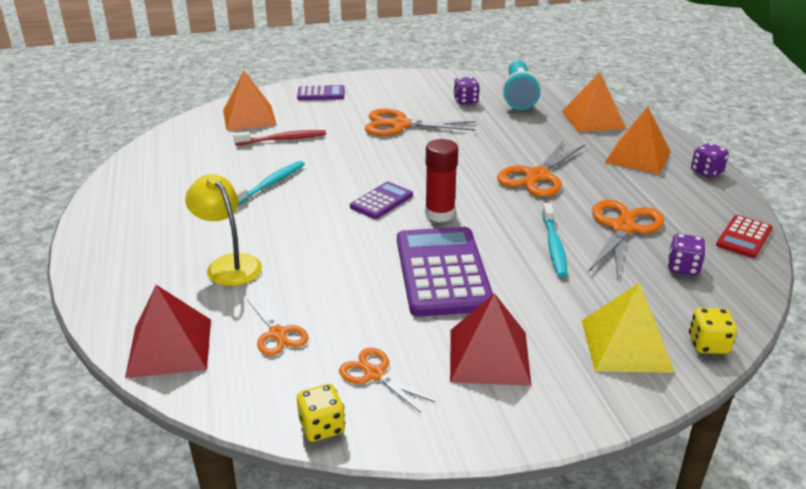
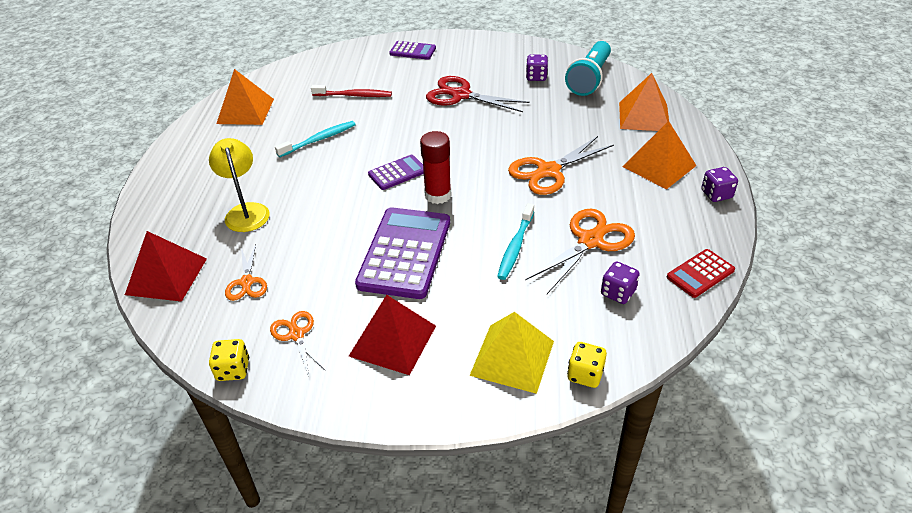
camera: 20 degrees right, 10 degrees up
orange pyramid [223,71,277,131] -> orange pyramid moved to [216,69,274,125]
orange scissors [365,108,476,136] -> red scissors [426,76,530,112]

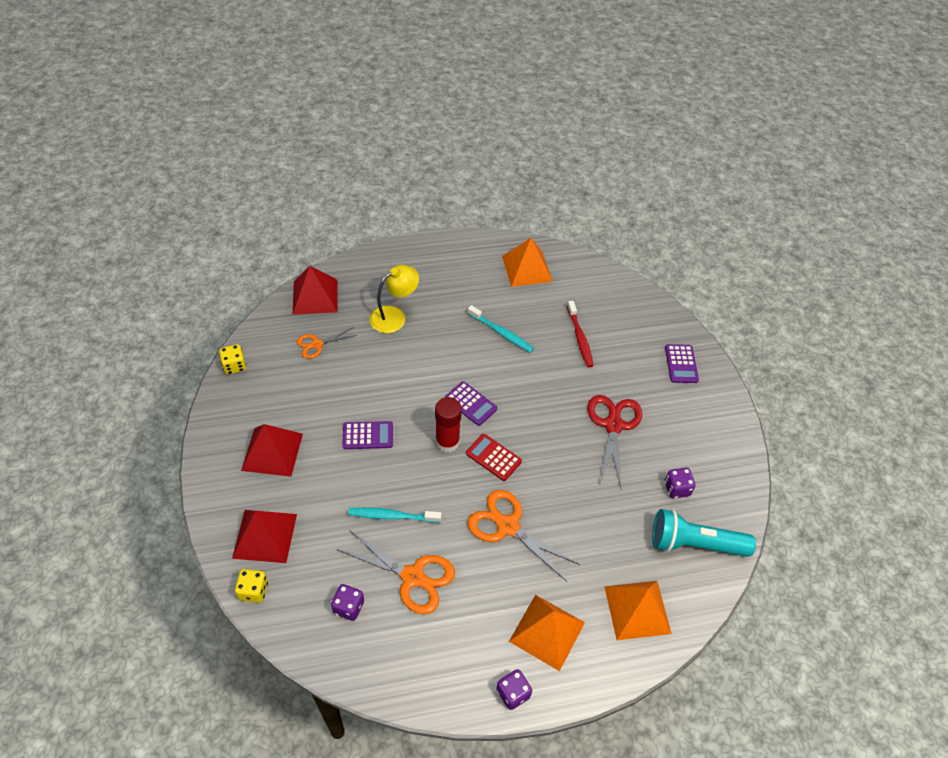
camera: 70 degrees right, 10 degrees up
orange scissors [270,311,326,376] -> none
purple calculator [355,207,450,299] -> purple calculator [342,421,393,449], size x0.51
yellow pyramid [469,312,554,394] -> red pyramid [232,510,297,563]
red calculator [667,249,735,298] -> red calculator moved to [466,434,522,481]

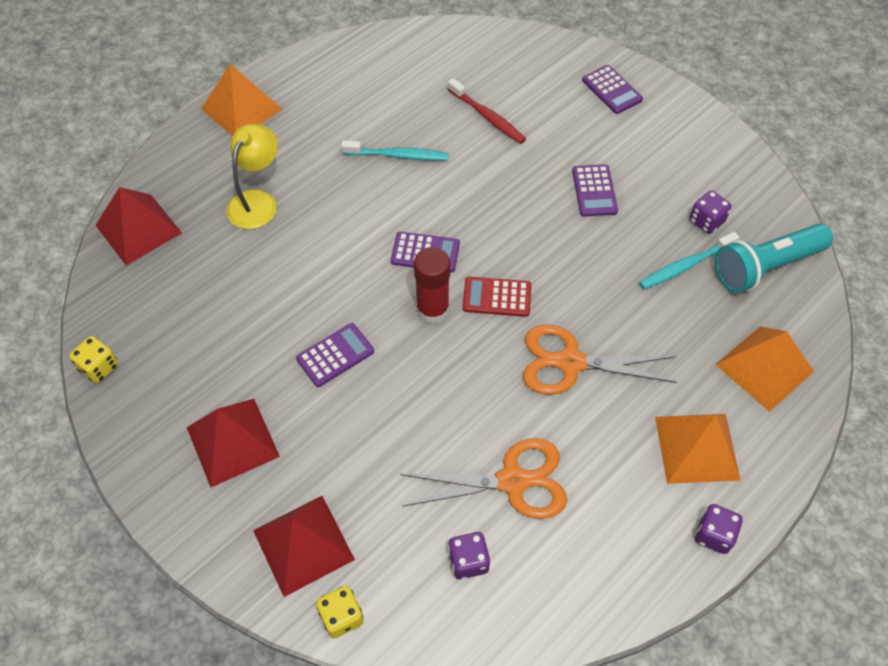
camera: 30 degrees left, 5 degrees up
orange scissors [297,327,357,359] -> none
turquoise toothbrush [348,507,442,523] -> turquoise toothbrush moved to [639,232,739,289]
orange pyramid [502,238,553,287] -> orange pyramid moved to [201,64,282,136]
red scissors [587,395,642,487] -> purple calculator [572,164,618,217]

